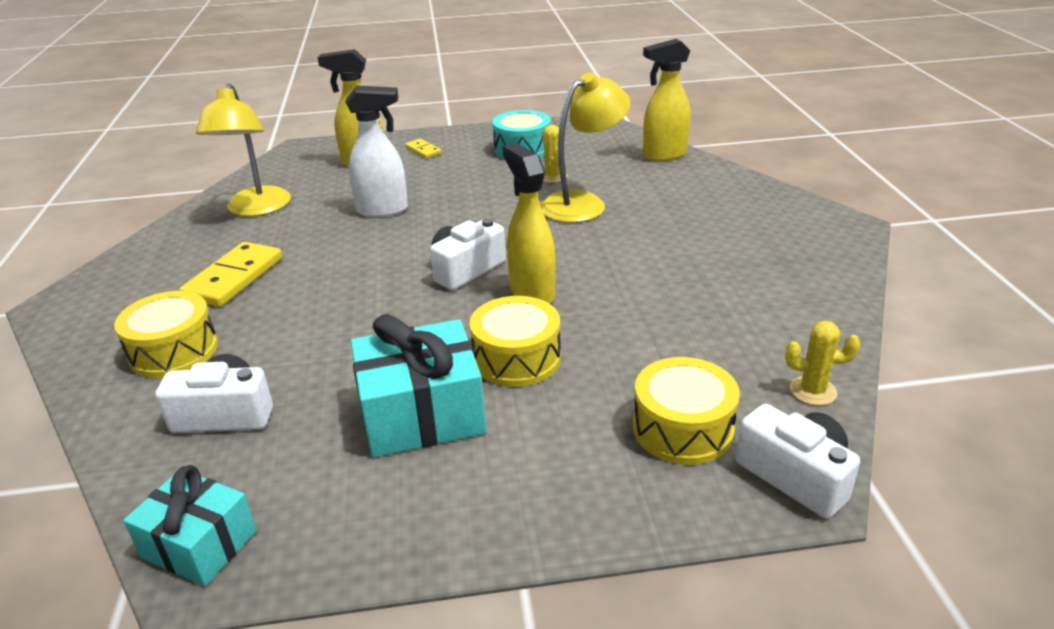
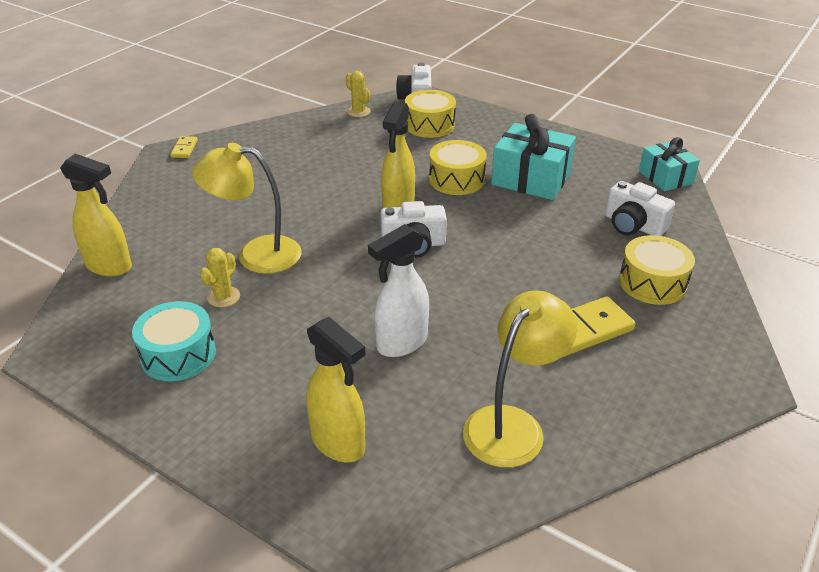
camera: 140 degrees left, 5 degrees up
white spray bottle [345,85,408,217] -> white spray bottle turned 75 degrees counterclockwise [368,224,429,357]
yellow domino [405,139,442,158] -> yellow domino moved to [170,136,198,158]

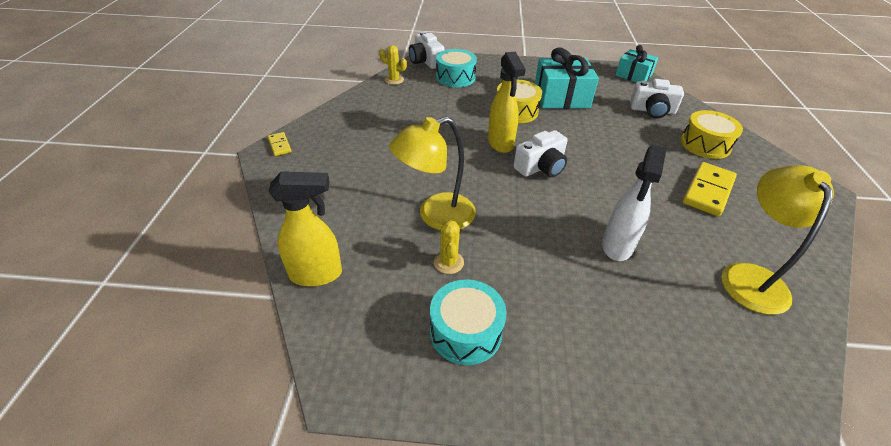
camera: 30 degrees left, 5 degrees up
yellow spray bottle [306,317,365,462] -> none
yellow drum [405,90,456,138] -> turquoise drum [436,49,477,87]

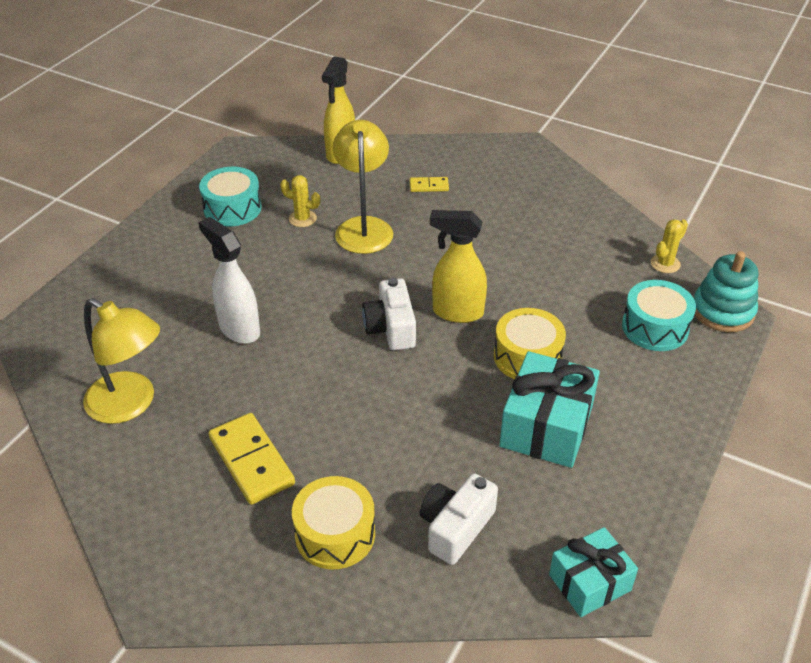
camera: 115 degrees right, 0 degrees up
yellow domino [268,132,291,156] -> yellow domino moved to [410,177,449,192]
white camera [409,31,444,69] -> turquoise stacking toy [694,251,759,332]

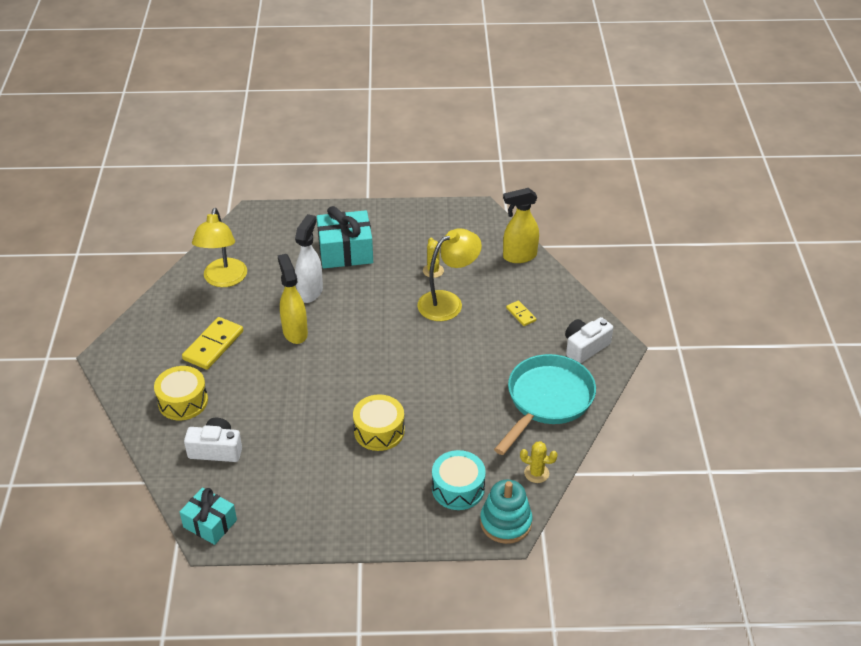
camera: 60 degrees right, 0 degrees up
turquoise drum [199,167,262,226] -> none
white camera [362,278,416,350] -> white camera moved to [565,317,613,364]
yellow spray bottle [430,210,487,323] -> yellow spray bottle moved to [278,254,308,344]
turquoise gift [499,351,600,468] -> turquoise gift moved to [317,206,373,268]
none -> turquoise pan [494,354,596,455]

